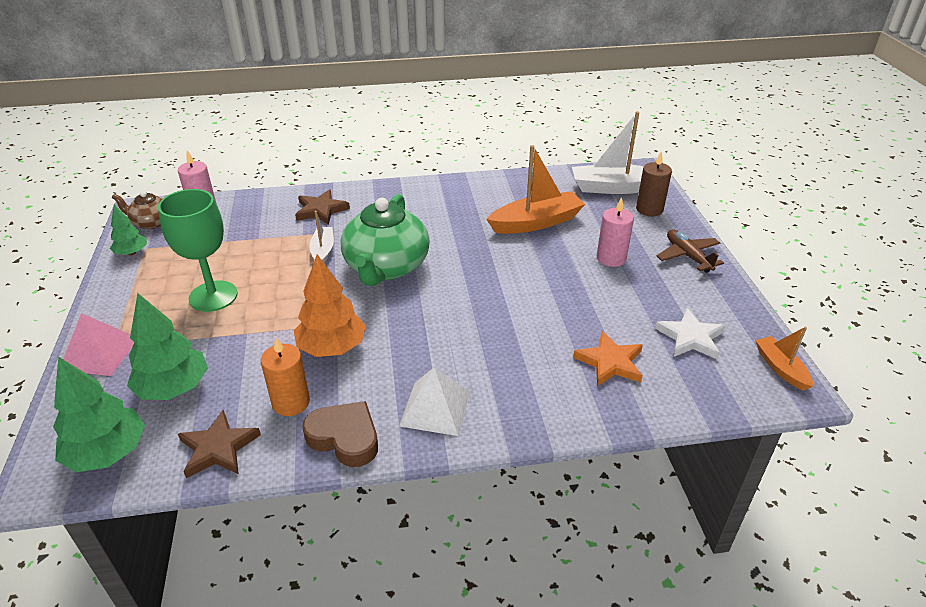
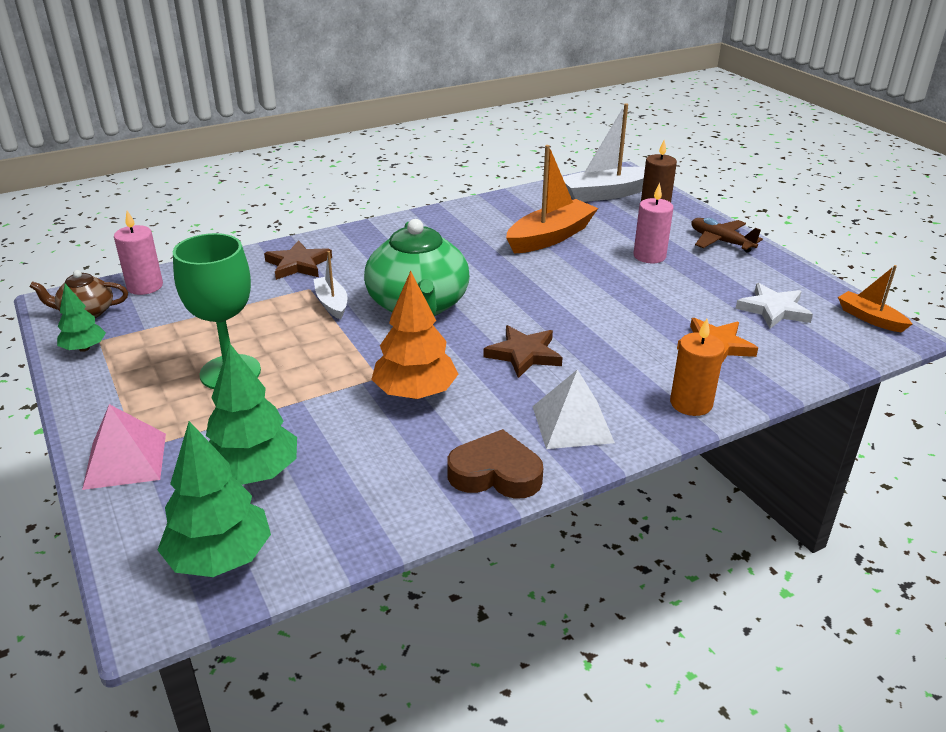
camera: 20 degrees left, 5 degrees down
brown star [178,410,261,478] -> brown star moved to [484,325,563,378]
orange candle [261,337,310,416] -> orange candle moved to [670,319,725,416]

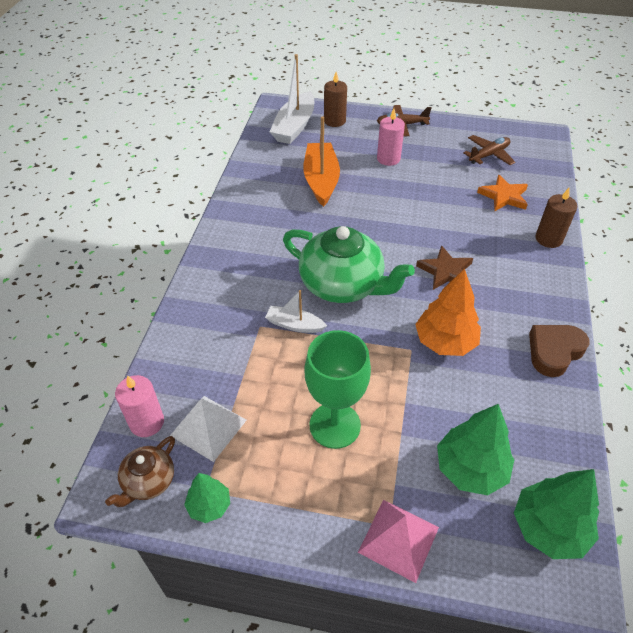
camera: 50 degrees left, 15 degrees up
brown star [264,240,332,280] -> none
white pyramid [532,369,615,449] -> white pyramid moved to [170,396,247,462]
orange candle [670,319,725,416] -> brown candle [536,188,577,248]
white star [735,283,813,329] -> brown plane [463,135,515,165]
orange boat [838,265,912,333] -> none

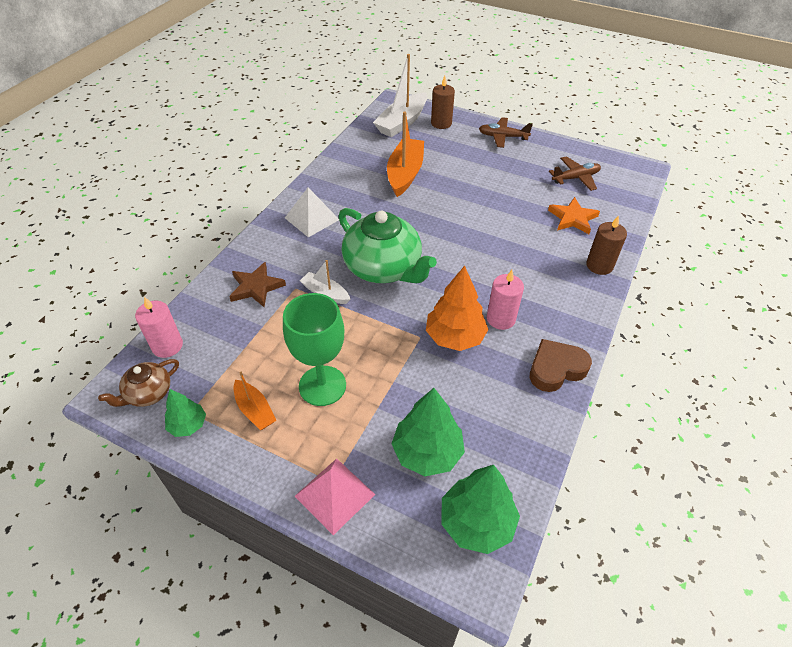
camera: 15 degrees right, 0 degrees up
white pyramid [170,396,247,462] -> white pyramid moved to [285,188,339,237]
pink candle [377,109,405,166] -> pink candle moved to [487,270,524,330]
brown star [416,245,473,290] -> brown star moved to [229,262,286,307]
none -> orange boat [234,372,276,430]

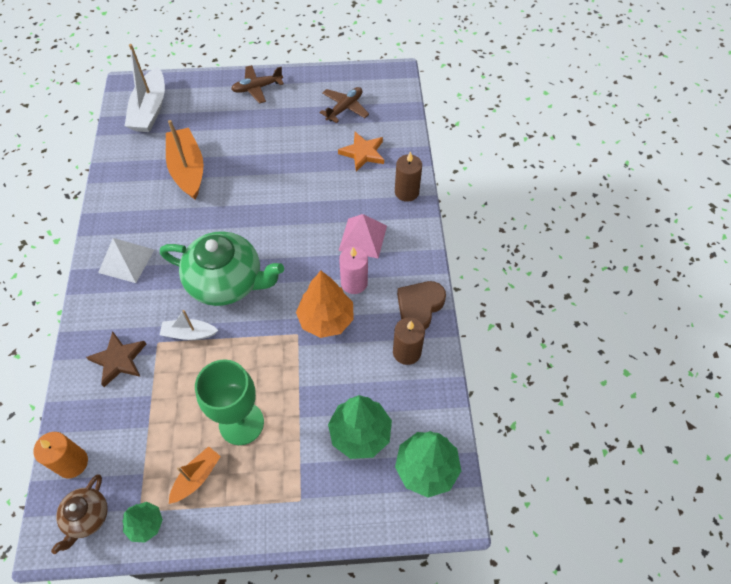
camera: 30 degrees left, 10 degrees up
pink candle [135,297,183,358] -> orange candle [34,432,88,478]
orange boat [234,372,276,430] -> orange boat turned 75 degrees counterclockwise [169,446,221,504]
pink pyramid [295,459,376,535] -> pink pyramid moved to [339,214,387,258]
brown candle [431,76,455,129] -> brown candle moved to [393,317,425,365]

